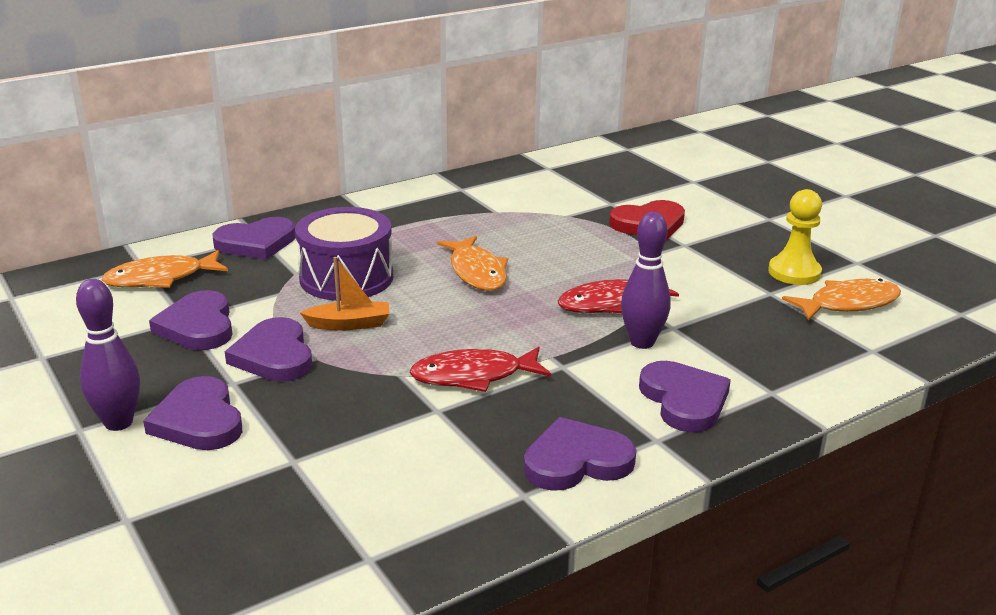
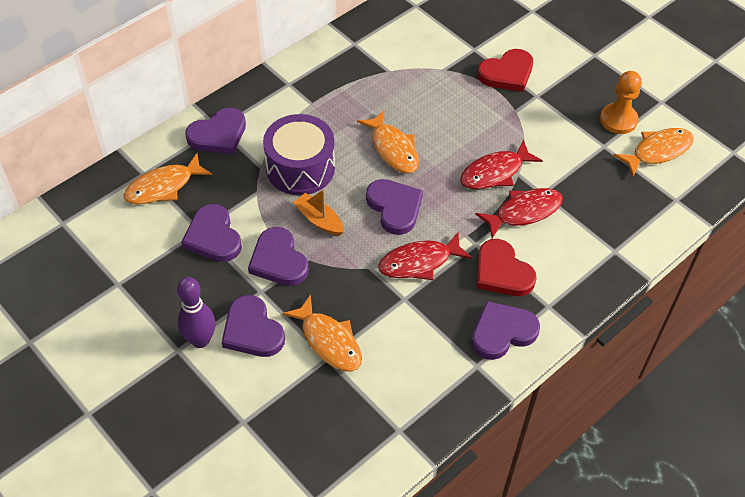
camera: 10 degrees left, 25 degrees up
orange boat [300,257,389,331] -> orange boat turned 120 degrees counterclockwise [293,190,344,236]
purple bowling pin [621,212,671,349] -> red fish [475,188,563,238]
purple heart [639,361,731,433] -> purple heart moved to [366,179,423,235]
yellow pawn [768,189,822,285] -> orange pawn [600,71,642,134]
none -> orange fish [282,295,362,372]
none -> red heart [477,239,537,296]

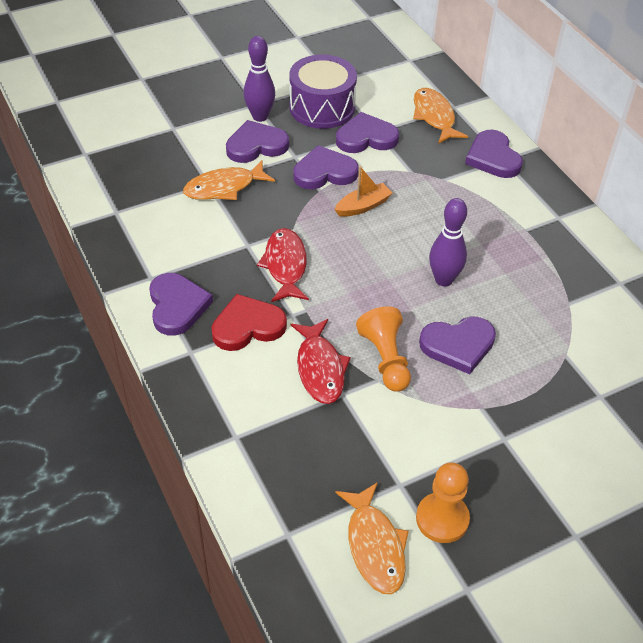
camera: 105 degrees right, 5 degrees down
purple drum [263,114,335,195] -> purple drum moved to [289,55,357,129]
orange fish [357,110,419,173] -> purple bowling pin [429,198,467,287]
purple heart [366,179,423,235] -> purple heart moved to [419,317,496,374]
red fish [460,140,543,189] -> orange pawn [356,306,411,392]
red heart [478,49,533,92] -> none

